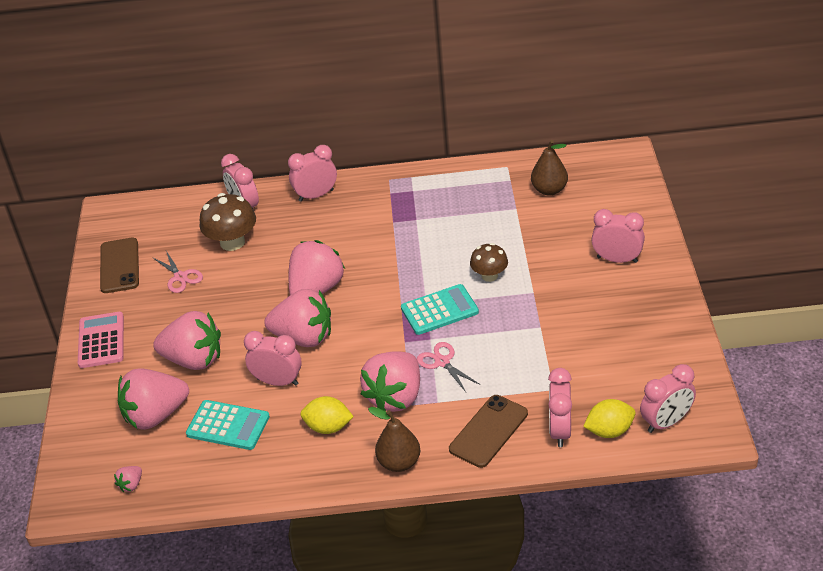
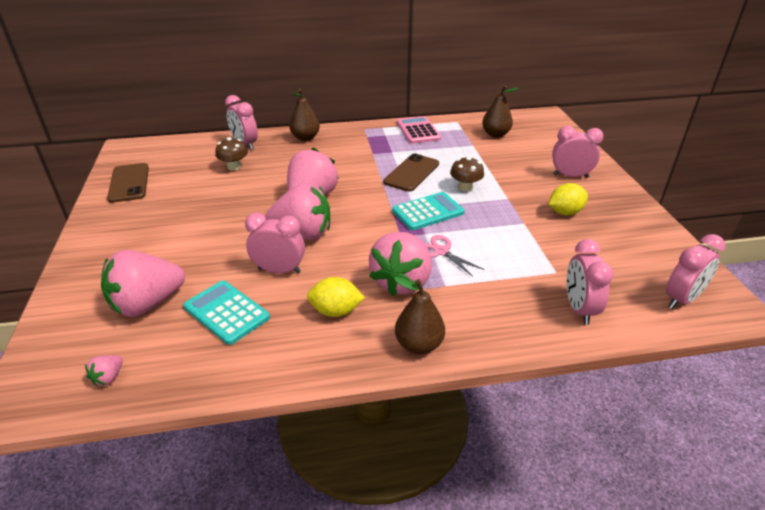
camera: 10 degrees left, 5 degrees down
pink calculator [78,312,124,368] -> pink calculator moved to [397,116,441,144]
pink scissors [152,251,203,293] -> none
pink strawberry [153,311,221,370] -> none
turquoise calculator [186,400,270,450] -> turquoise calculator turned 150 degrees counterclockwise [183,280,270,345]
brown mushroom [200,193,256,251] -> brown mushroom [215,137,248,171], size x0.64
pink clock [288,145,337,202] -> brown pear [289,89,320,141]
brown phone [449,395,528,468] -> brown phone moved to [383,154,439,192]
yellow lemon [583,399,636,438] -> yellow lemon moved to [549,183,588,215]

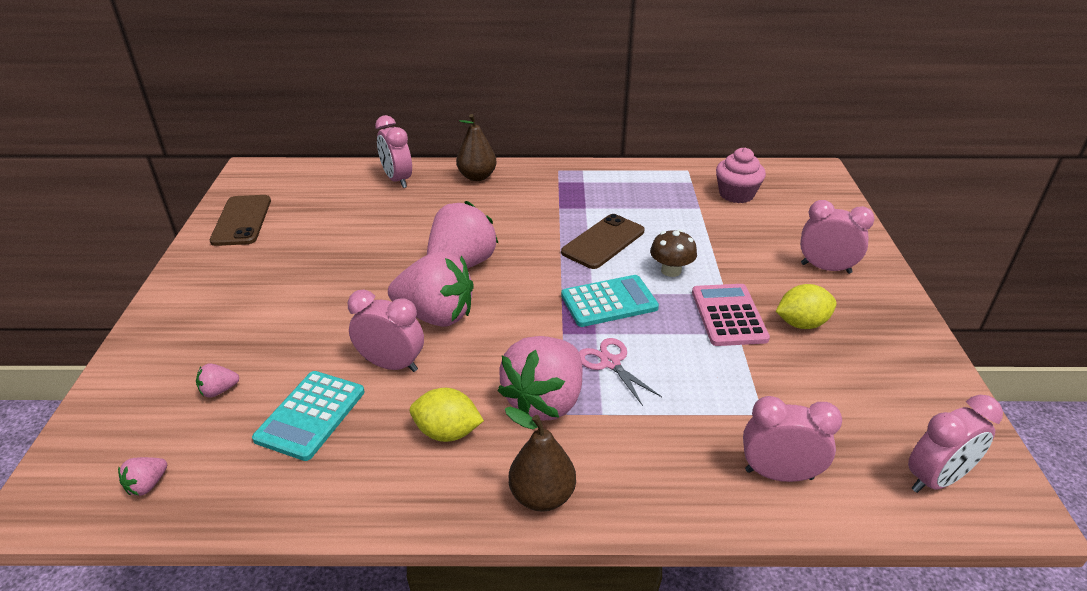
camera: 10 degrees right, 0 degrees up
pink strawberry [101,250,185,317] -> pink strawberry [196,363,239,398], size x0.41
turquoise calculator [183,280,270,345] -> turquoise calculator turned 120 degrees counterclockwise [252,371,365,461]
brown mushroom [215,137,248,171] -> none
pink calculator [397,116,441,144] -> pink calculator moved to [692,284,770,346]
brown pear [482,85,519,137] -> pink cupcake [716,148,766,203]
pink clock [566,239,614,325] -> pink clock turned 90 degrees clockwise [743,396,842,482]

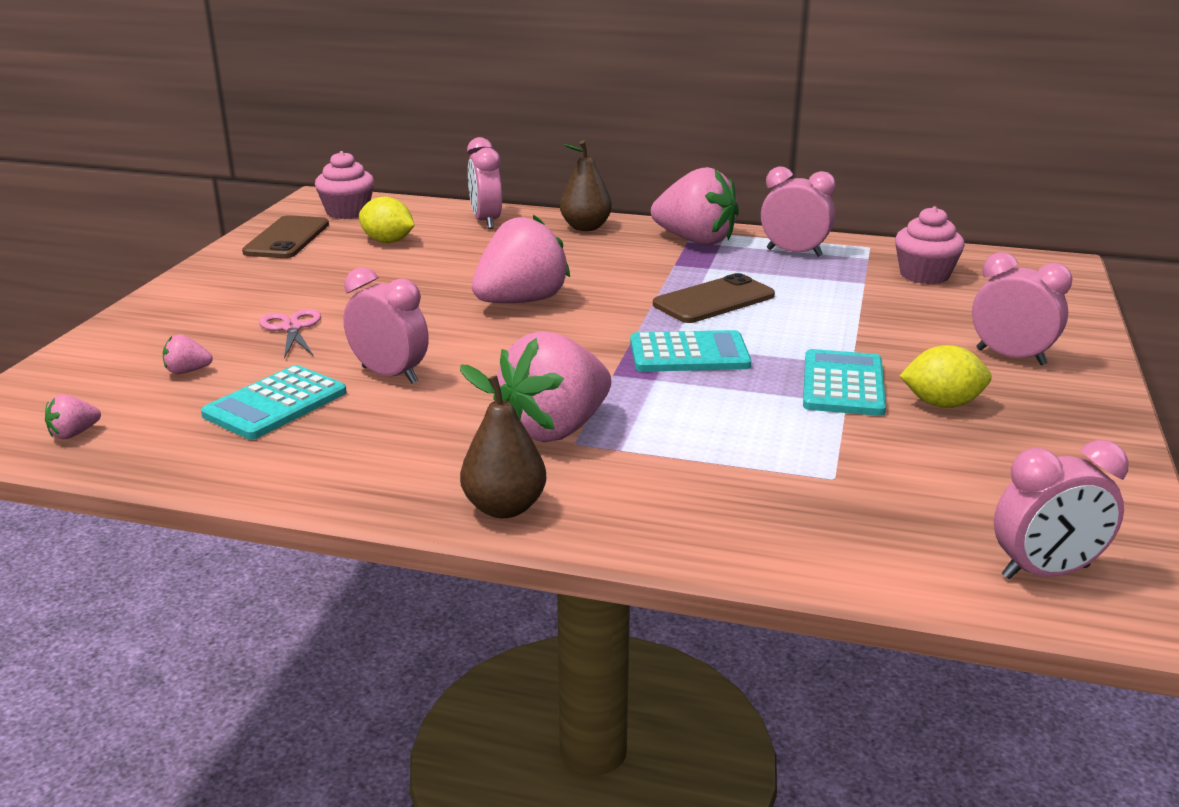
camera: 15 degrees right, 10 degrees down
pink strawberry [388,251,474,327] -> pink strawberry moved to [651,167,739,246]
yellow lemon [410,388,484,442] -> yellow lemon moved to [359,197,415,243]
pink scissors [579,338,662,406] -> pink scissors moved to [259,309,321,359]
brown mushroom [650,229,697,277] -> none
pink calculator [692,284,770,346] -> turquoise calculator [803,349,886,416]
pink clock [743,396,842,482] -> pink clock moved to [761,166,836,257]
none -> pink cupcake [315,151,374,219]

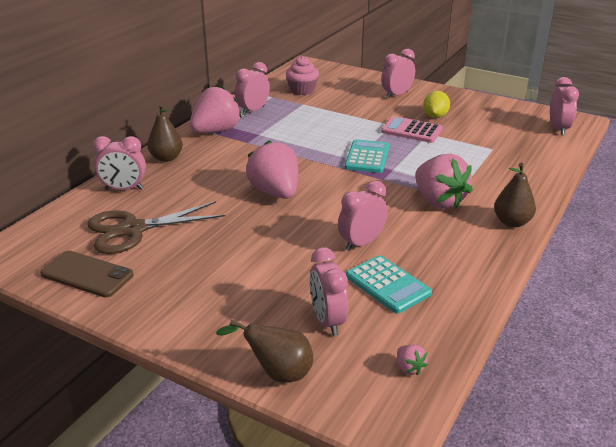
camera: 75 degrees left, 5 degrees up
pink strawberry [162,334,213,374] -> pink clock [310,247,348,336]
pink scissors [259,309,321,359] -> none
pink cupcake [315,151,374,219] -> none
yellow lemon [359,197,415,243] -> brown scissors [87,201,225,254]
brown phone [653,273,775,323] -> none
turquoise calculator [803,349,886,416] -> pink calculator [381,116,443,143]
none -> brown pear [216,320,313,383]

